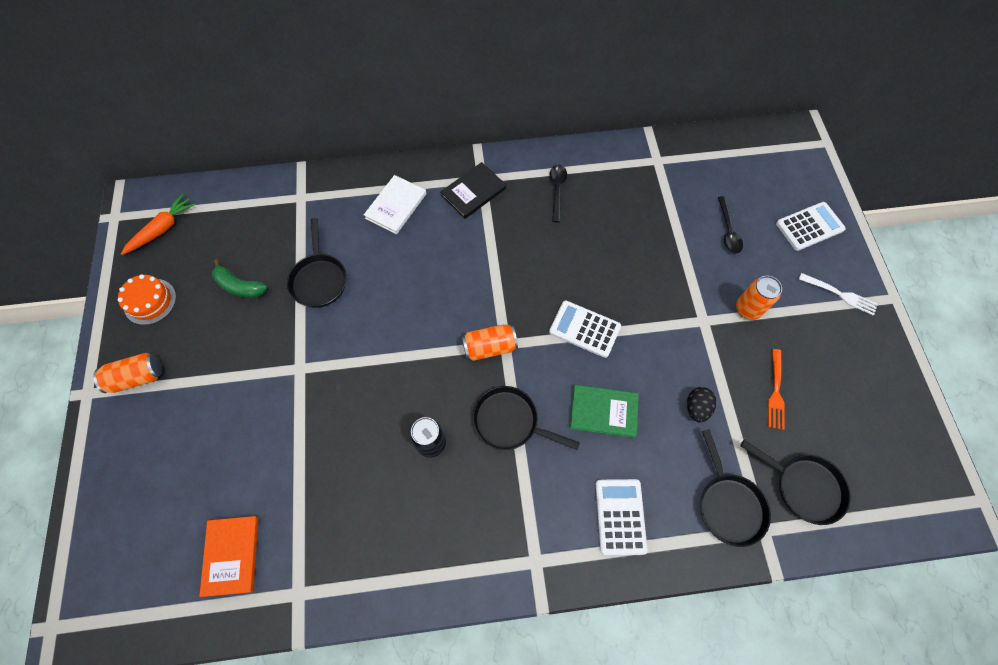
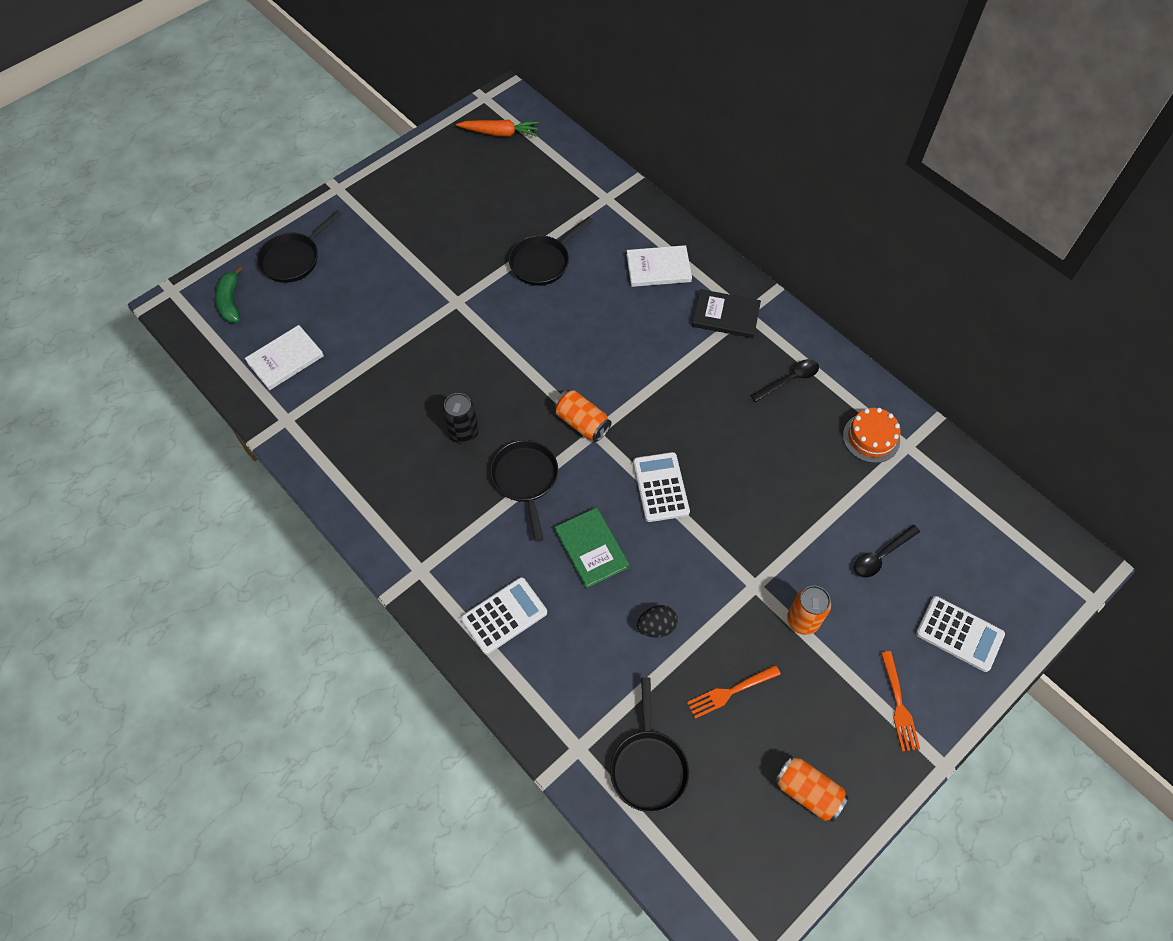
camera: 55 degrees right, 5 degrees down
orange can [93,353,162,393] -> orange can moved to [774,755,849,822]
orange cake [118,274,176,325] -> orange cake moved to [843,408,901,463]
orange book [199,516,259,597] -> white book [245,325,324,390]
green banana [212,259,267,298] -> green banana moved to [215,266,243,323]
black pan [700,429,771,547] -> black pan moved to [257,210,342,283]
white fork [799,273,878,316] -> orange fork [881,651,920,751]

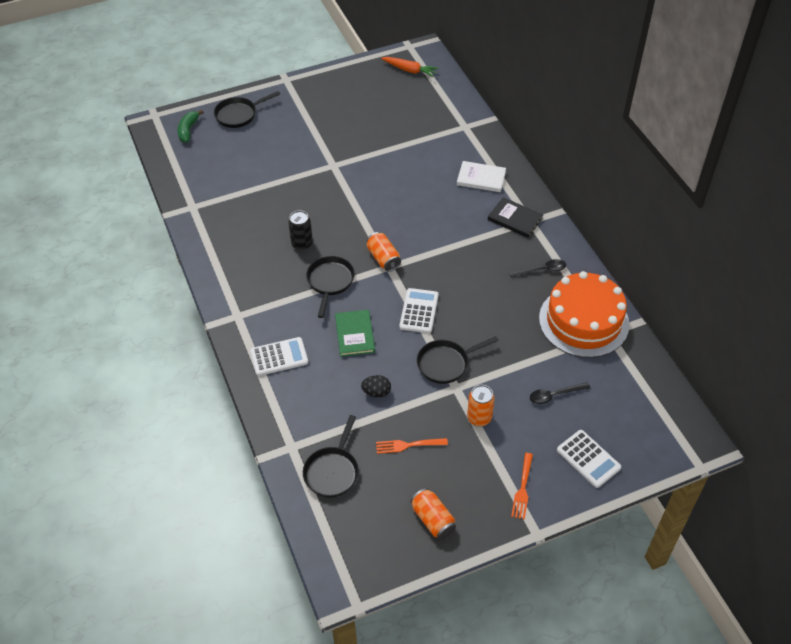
camera: 20 degrees right, 10 degrees down
white book [245,325,324,390] -> none
black pan [509,217,593,286] -> black pan moved to [417,336,498,384]
orange cake [843,408,901,463] -> orange cake [539,271,629,358], size x2.10

